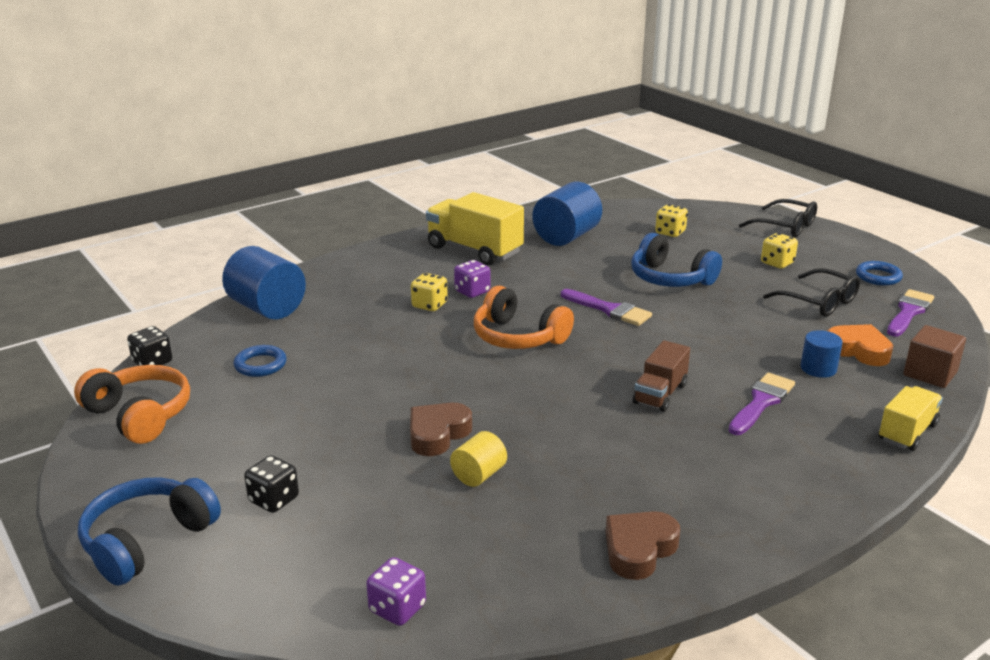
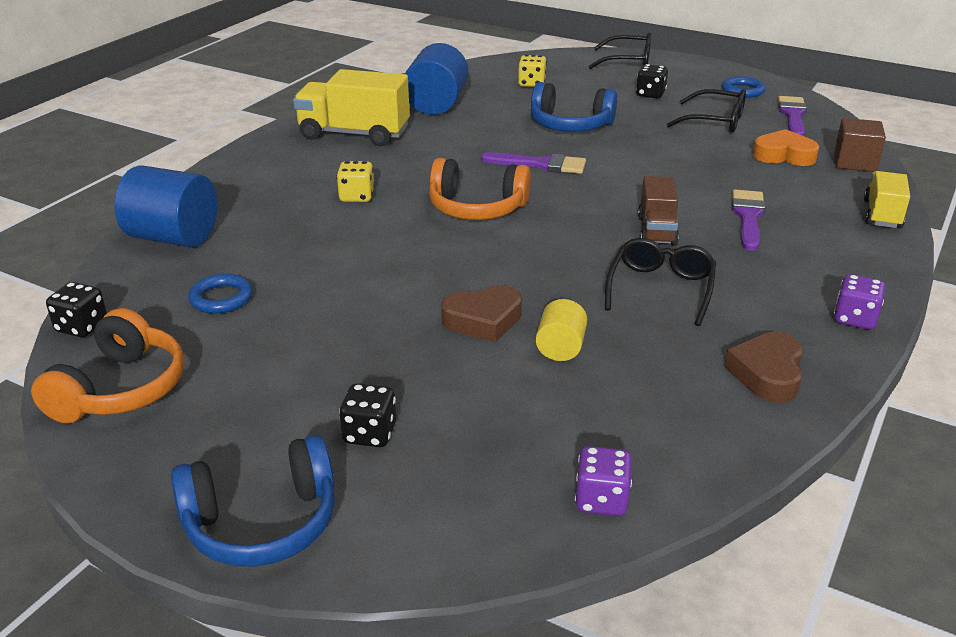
camera: 25 degrees left, 5 degrees up
orange headphones [74,365,190,444] -> orange headphones turned 90 degrees clockwise [31,308,184,423]
blue headphones [78,477,221,586] -> blue headphones turned 120 degrees counterclockwise [171,435,335,567]
brown heart [410,403,472,456] -> brown heart turned 120 degrees counterclockwise [441,285,522,342]
purple dice [454,260,490,298] -> purple dice moved to [834,274,885,329]
yellow dice [761,233,798,269] -> black dice [636,64,668,98]
blue cylinder [801,330,843,378] -> none
none -> black glasses [605,238,716,326]

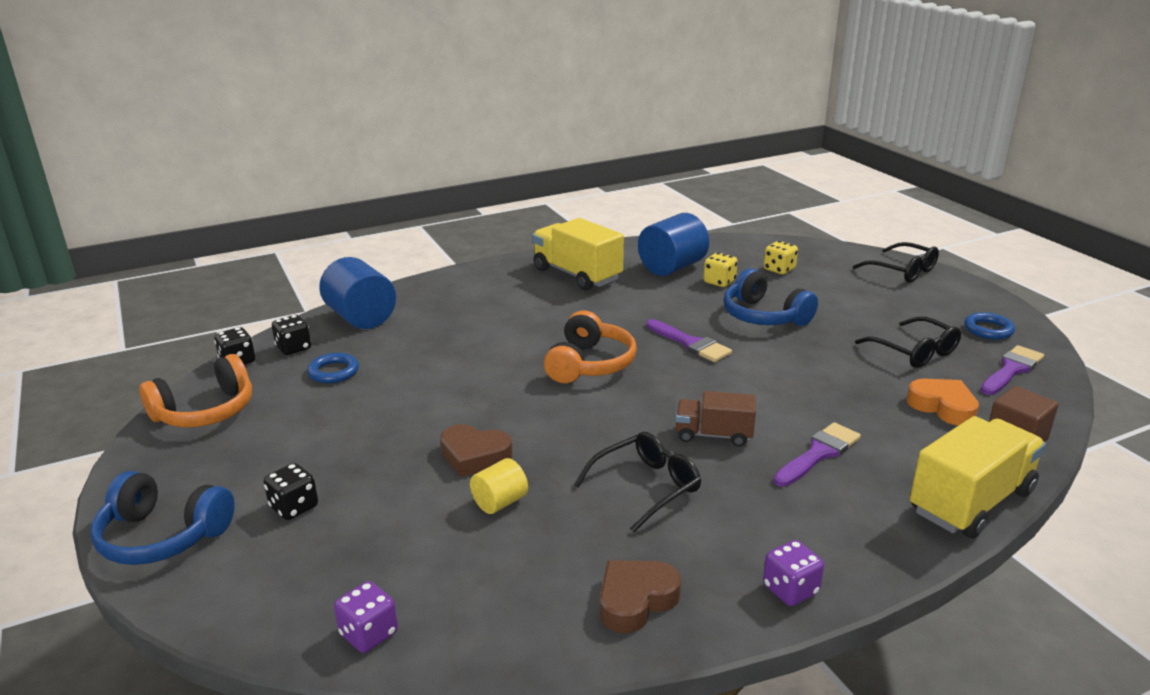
camera: 35 degrees right, 5 degrees down
yellow dice [336,161,375,202] -> yellow dice moved to [704,253,737,287]
orange headphones [429,158,531,220] -> orange headphones turned 120 degrees counterclockwise [544,311,637,383]
black dice [636,64,668,98] -> black dice moved to [272,315,311,355]
brown truck [638,176,679,246] -> brown truck turned 60 degrees clockwise [676,391,756,447]
yellow truck [864,171,910,228] -> yellow truck [910,416,1046,539], size x1.69

